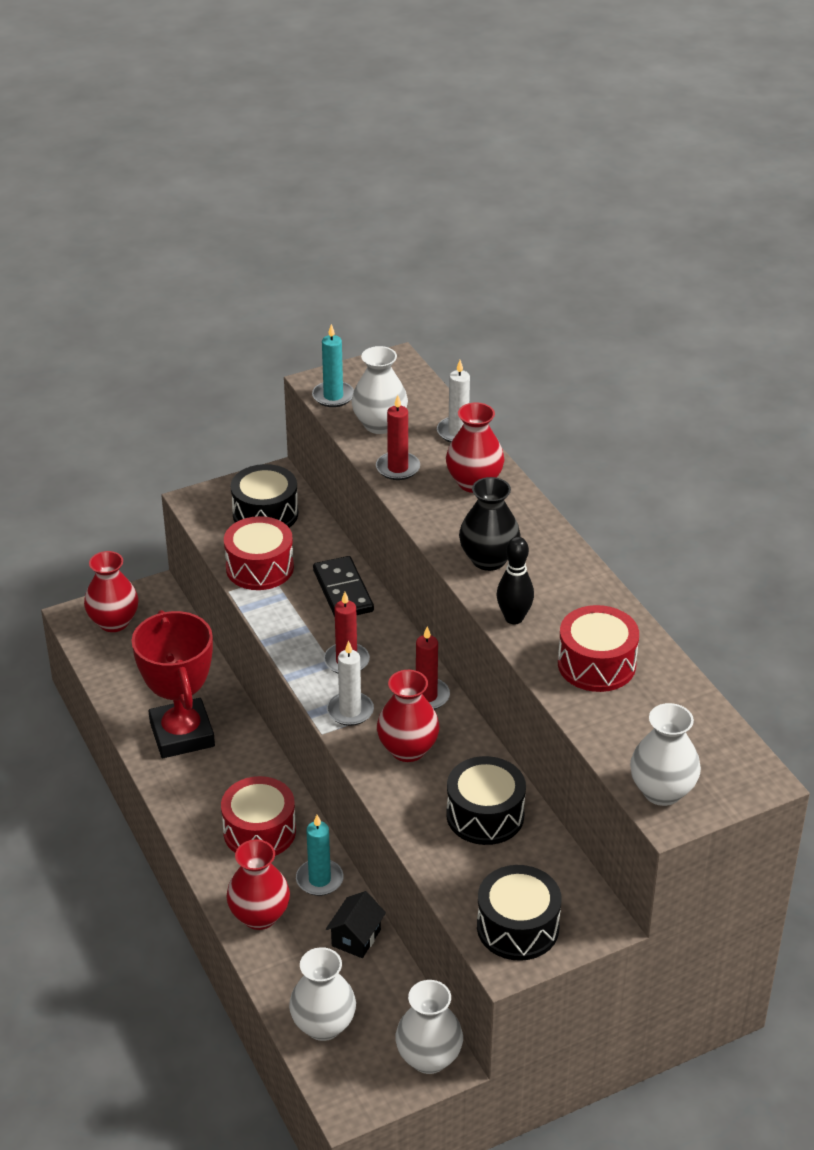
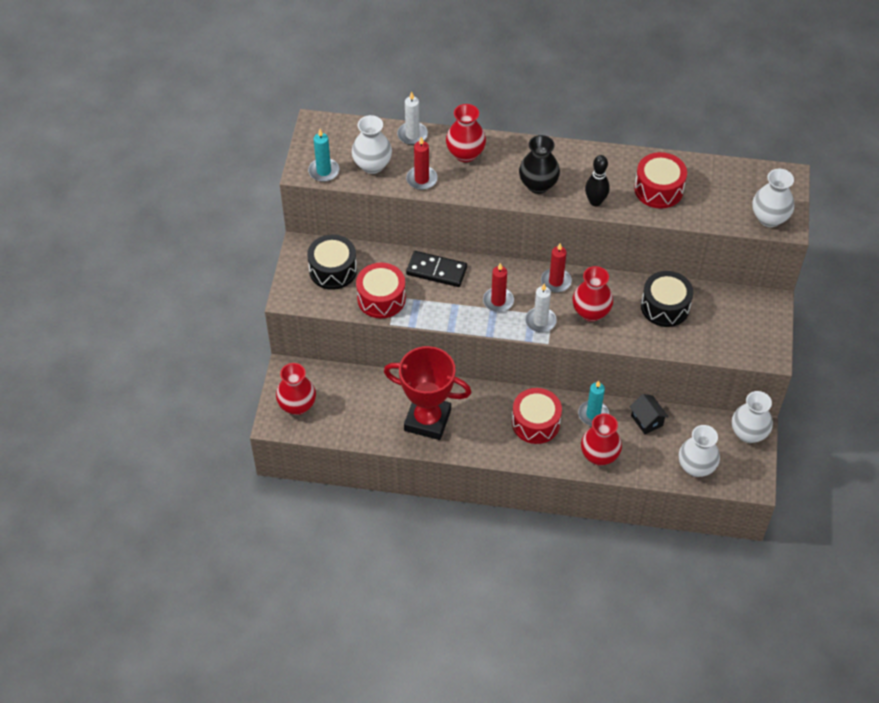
camera: 55 degrees left, 15 degrees up
black drum [477,865,561,961] -> none

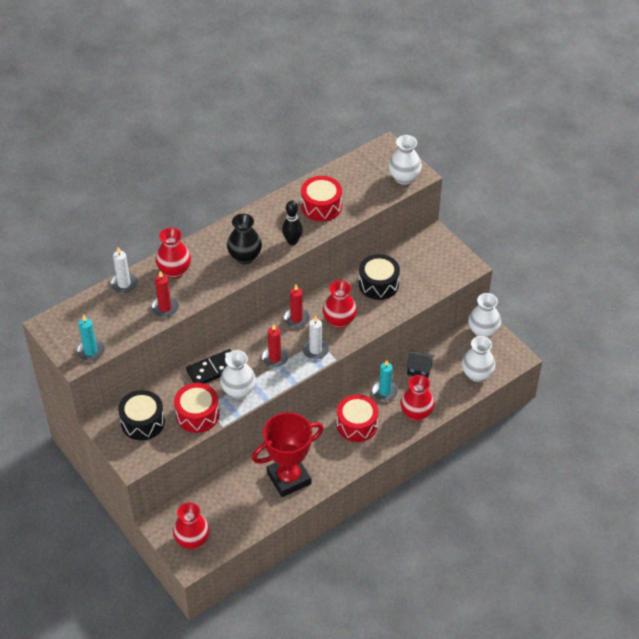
camera: 45 degrees left, 5 degrees down
white vase [352,115,392,174] -> white vase moved to [220,350,256,399]

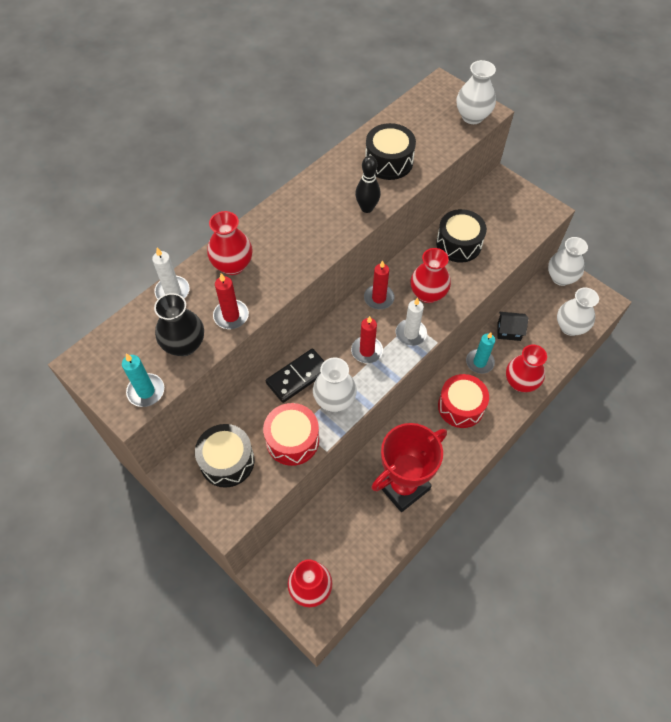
camera: 10 degrees left, 10 degrees up
black vase [227,214,262,264] -> black vase moved to [154,293,204,356]
red drum [301,176,342,222] -> black drum [365,123,416,180]

